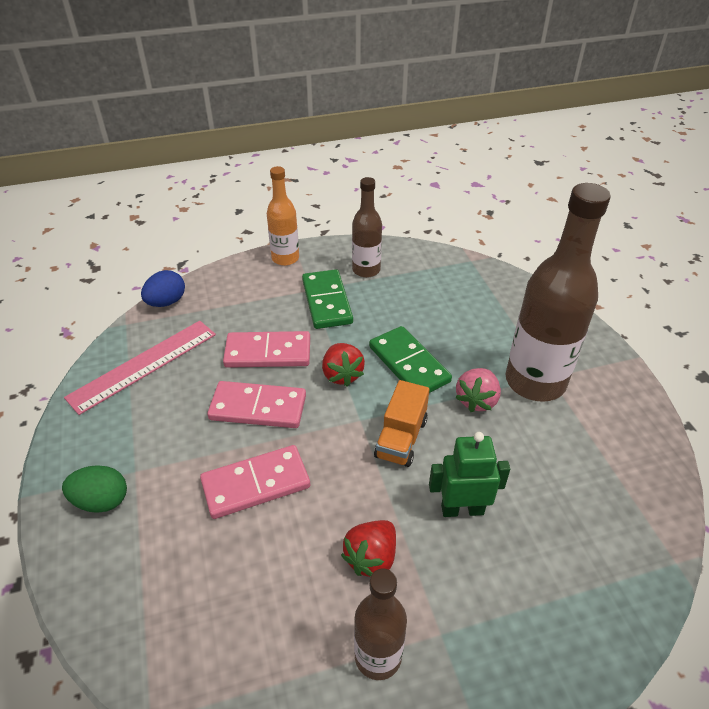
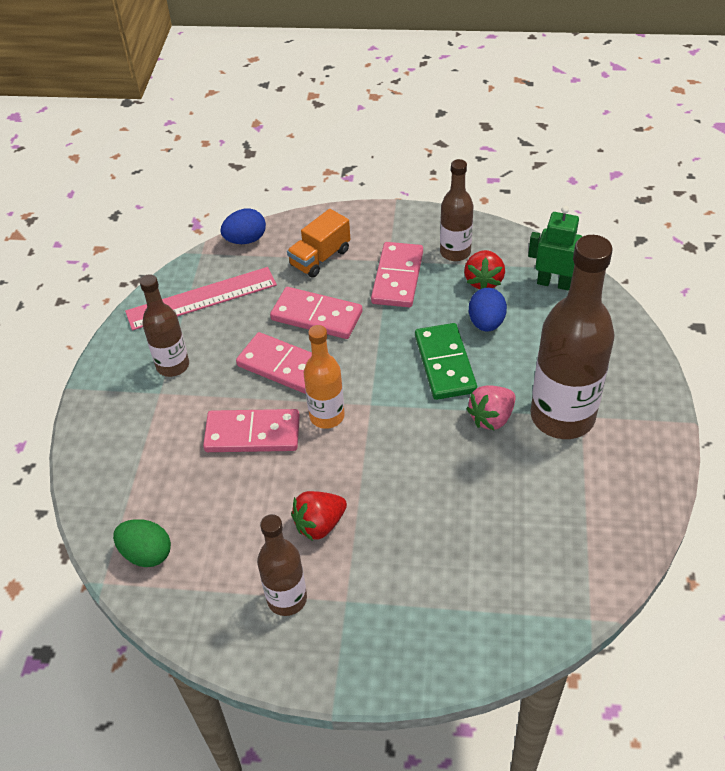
camera: 25 degrees right, 5 degrees up
green egg [62,465,127,513] -> green egg moved to [113,519,171,567]
orange bottle [267,166,299,266] -> orange bottle moved to [304,325,345,429]
green domino [302,269,353,329] -> pink domino [371,242,423,307]
red strawberry [322,343,365,386] -> red strawberry moved to [464,250,505,289]
orange truck [374,380,430,467] -> orange truck moved to [287,209,350,278]
green robot [429,432,510,517] -> green robot moved to [528,206,582,291]
none -> brown bottle [140,274,189,377]
none -> blue egg [469,288,507,332]

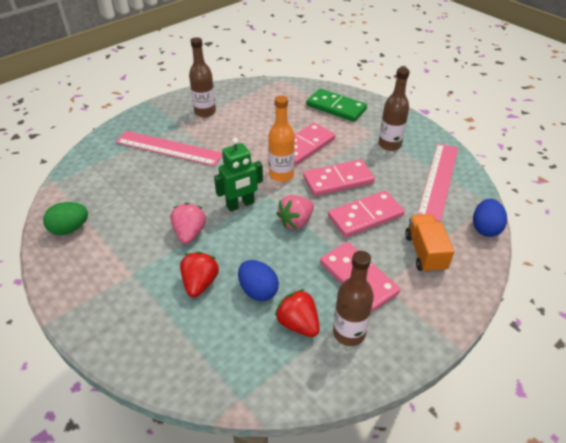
camera: 130 degrees right, 5 degrees down
green egg [113,519,171,567] -> green egg moved to [43,202,88,235]
red strawberry [291,491,347,541] -> red strawberry moved to [180,252,219,297]
green domino [415,323,477,400] -> green domino moved to [306,89,367,122]
green robot [528,206,582,291] -> green robot moved to [214,138,263,212]
brown bottle [530,235,615,439] -> none
none -> pink ruler [116,131,223,166]
none -> pink strawberry [276,195,314,229]

